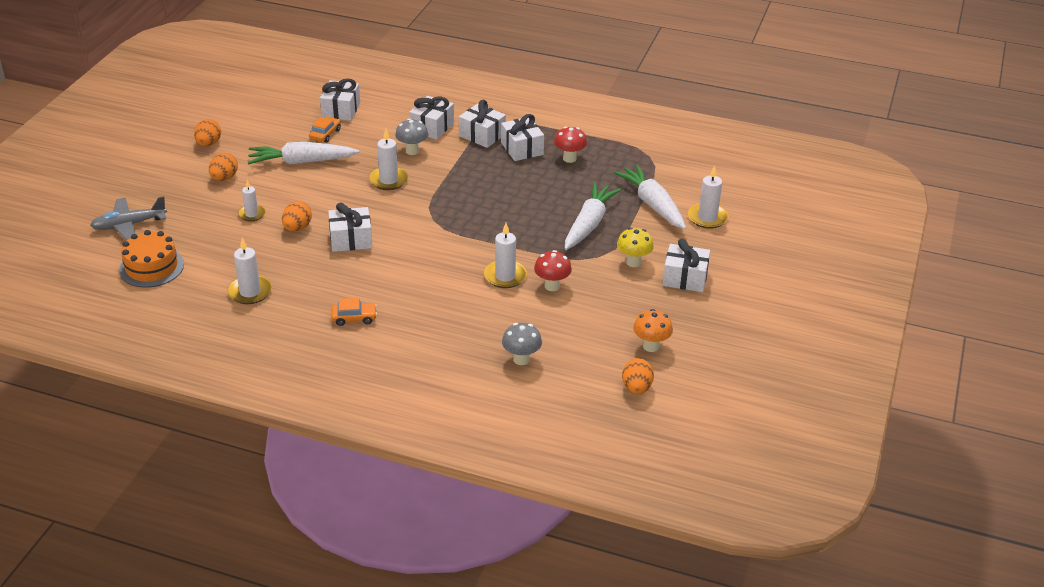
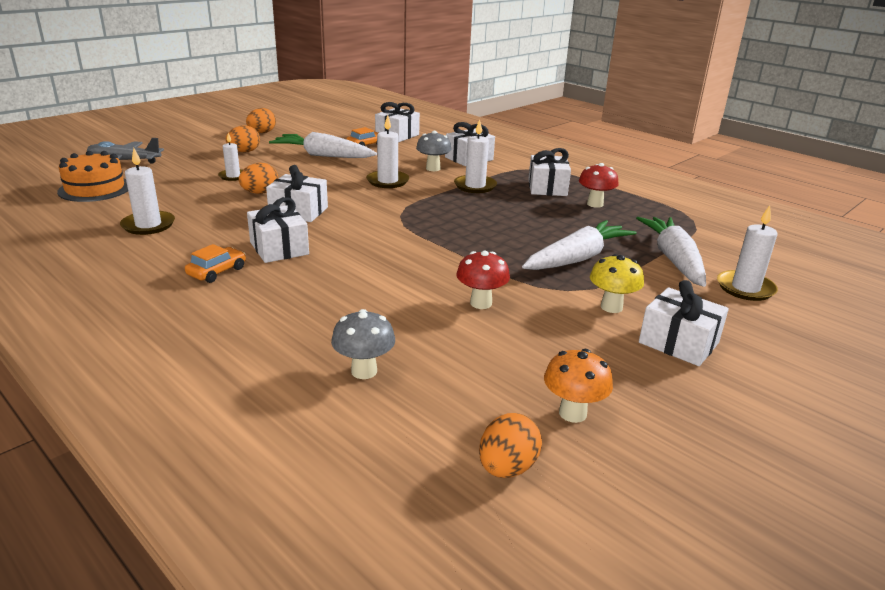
camera: 25 degrees right, 10 degrees down
orange car [331,298,377,326] -> orange car turned 75 degrees counterclockwise [185,244,246,283]
white gift [459,100,506,148] -> white gift moved to [247,197,309,263]
white candle [484,223,527,288] -> white candle moved to [454,119,497,193]

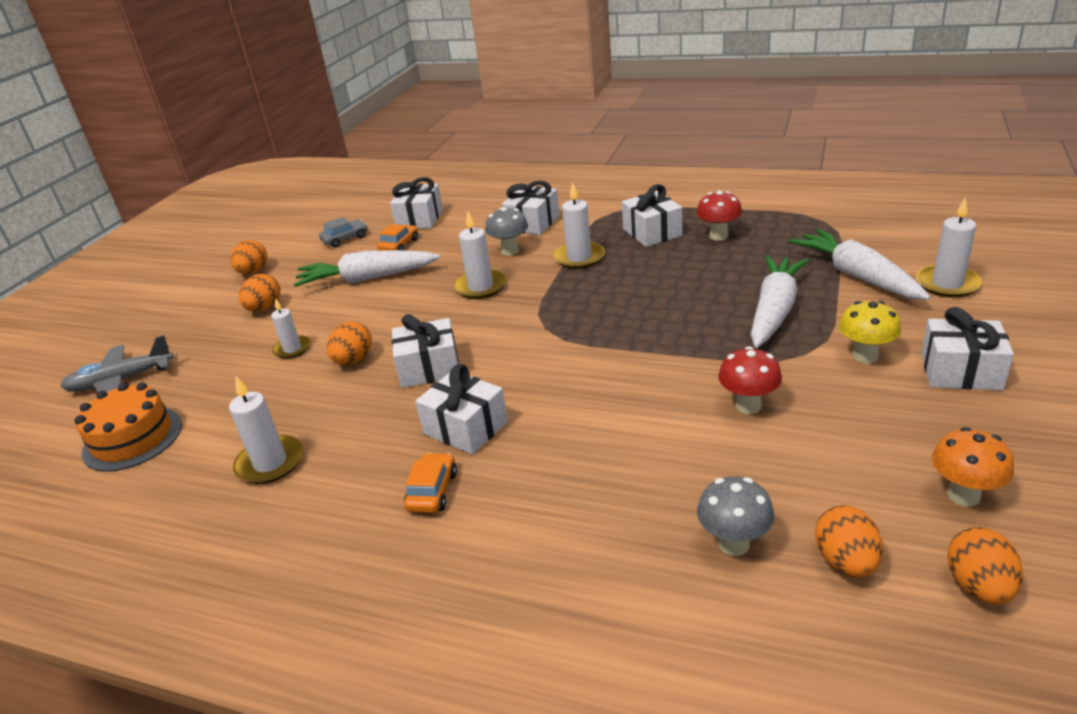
camera: 20 degrees left, 5 degrees up
none -> grey car [319,217,368,248]
none -> orange egg [815,505,883,577]

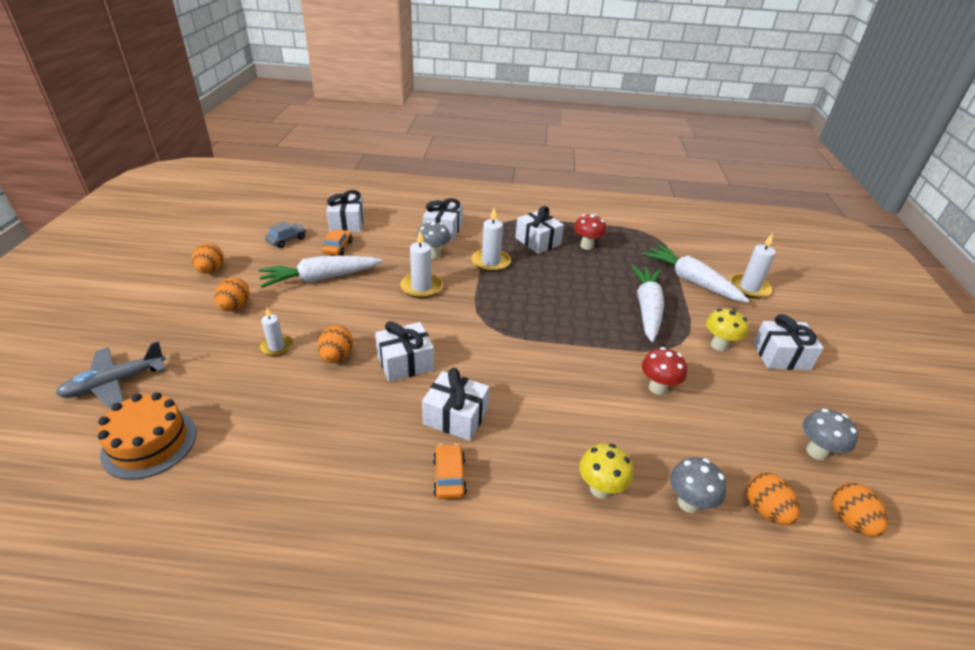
camera: 20 degrees left, 5 degrees up
white candle [229,376,304,484] -> none
orange mushroom [932,427,1014,506] -> grey mushroom [803,409,858,460]
none -> yellow mushroom [579,444,633,499]

